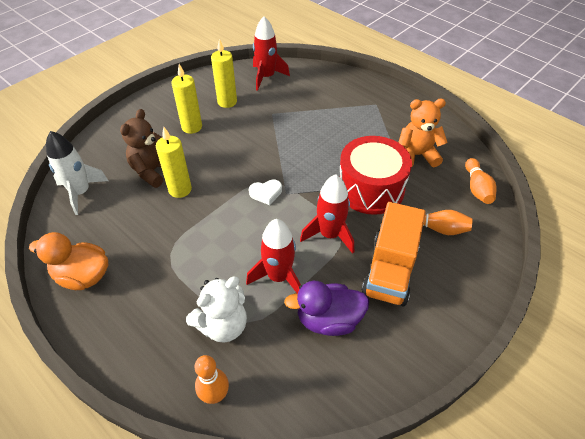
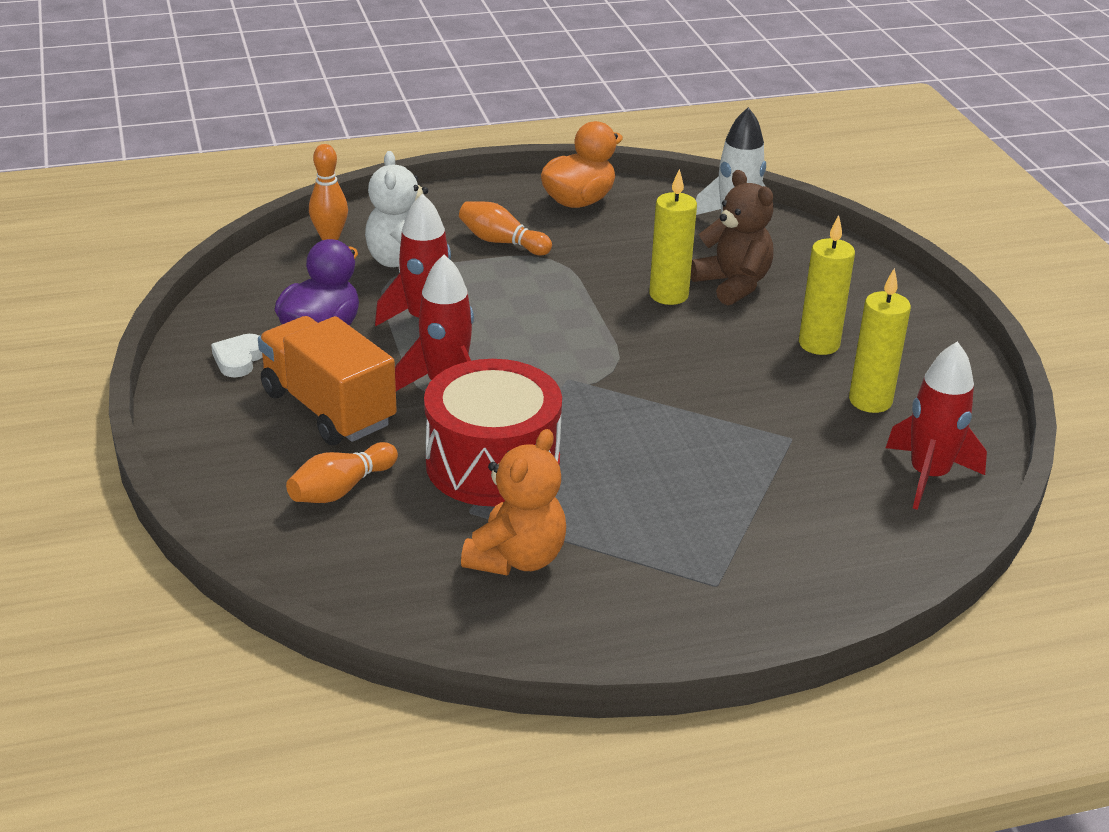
camera: 120 degrees right, 15 degrees down
white heart [249,180,282,205] -> white heart moved to [211,334,262,377]
orange bowling pin [465,158,497,204] -> orange bowling pin moved to [459,201,552,255]

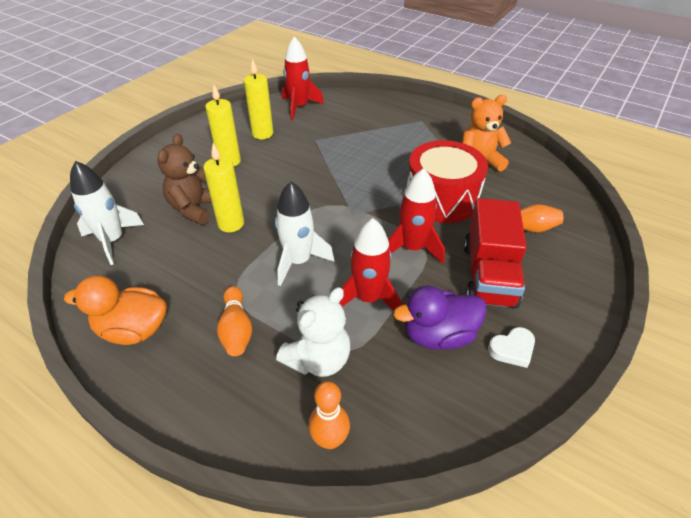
camera: 130 degrees left, 10 degrees up
orange truck [258,316,397,445] -> red truck [464,198,527,309]
none -> white rocket [275,181,334,286]

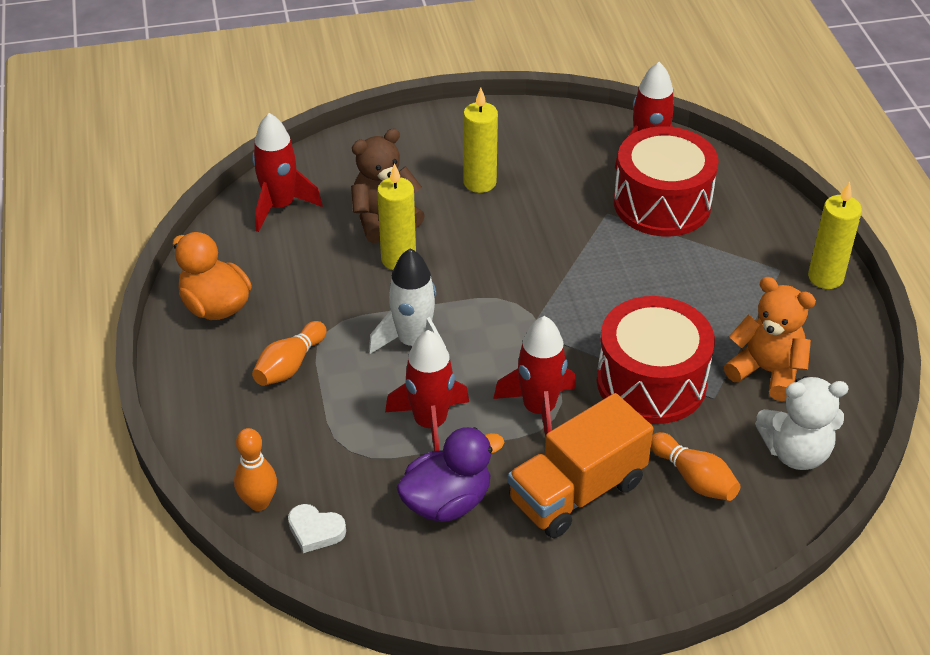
camera: 45 degrees right, 0 degrees up
white rocket [70,161,144,265] -> red rocket [252,113,322,232]
yellow candle [244,59,273,139] -> yellow candle moved to [808,181,862,289]
white teddy bear [276,287,350,377] -> white teddy bear moved to [755,376,849,470]
purple duck [393,286,487,350] -> purple duck turned 120 degrees clockwise [396,427,505,522]
red truck [464,198,527,309] -> orange truck [508,393,653,538]
white heart [488,327,535,368] -> white heart moved to [288,504,346,553]
none -> red drum [614,126,719,237]

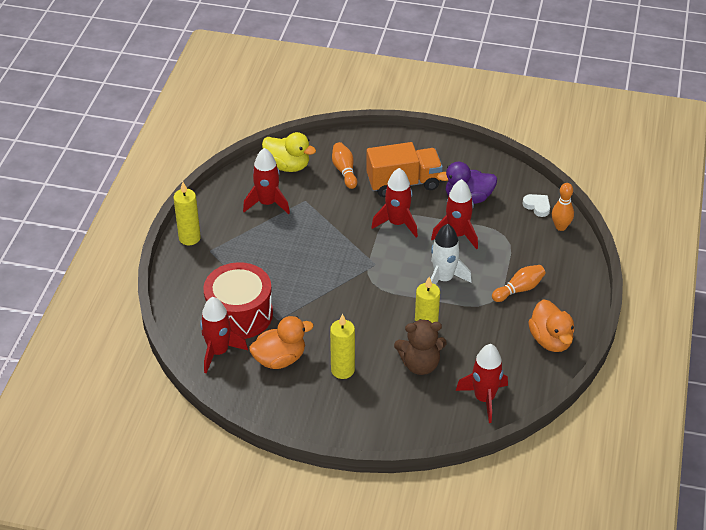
camera: 155 degrees left, 0 degrees up
red drum [597,296,715,424] -> none
orange teddy bear [724,277,816,401] -> red rocket [243,148,290,214]
white teddy bear [755,376,849,470] -> yellow duck [262,132,316,172]
none -> orange duck [249,316,314,369]

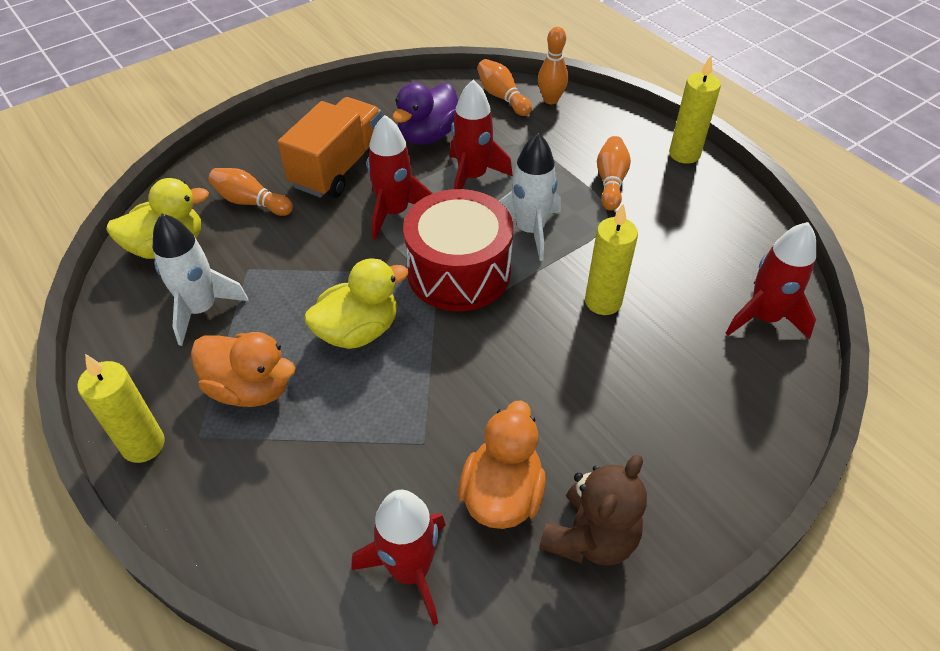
camera: 50 degrees left, 5 degrees up
red drum [203,262,273,339] -> red drum moved to [403,189,514,311]
red rocket [243,148,290,214] -> white rocket [153,214,249,346]
yellow candle [330,314,355,379] -> yellow candle moved to [669,56,721,164]
brown teddy bear [394,319,447,375] -> brown teddy bear moved to [539,455,647,566]
white heart [522,194,550,217] -> orange bowling pin [477,59,532,116]
orange duck [528,300,574,352] -> orange duck moved to [191,332,296,407]
none -> yellow duck [304,258,409,349]

